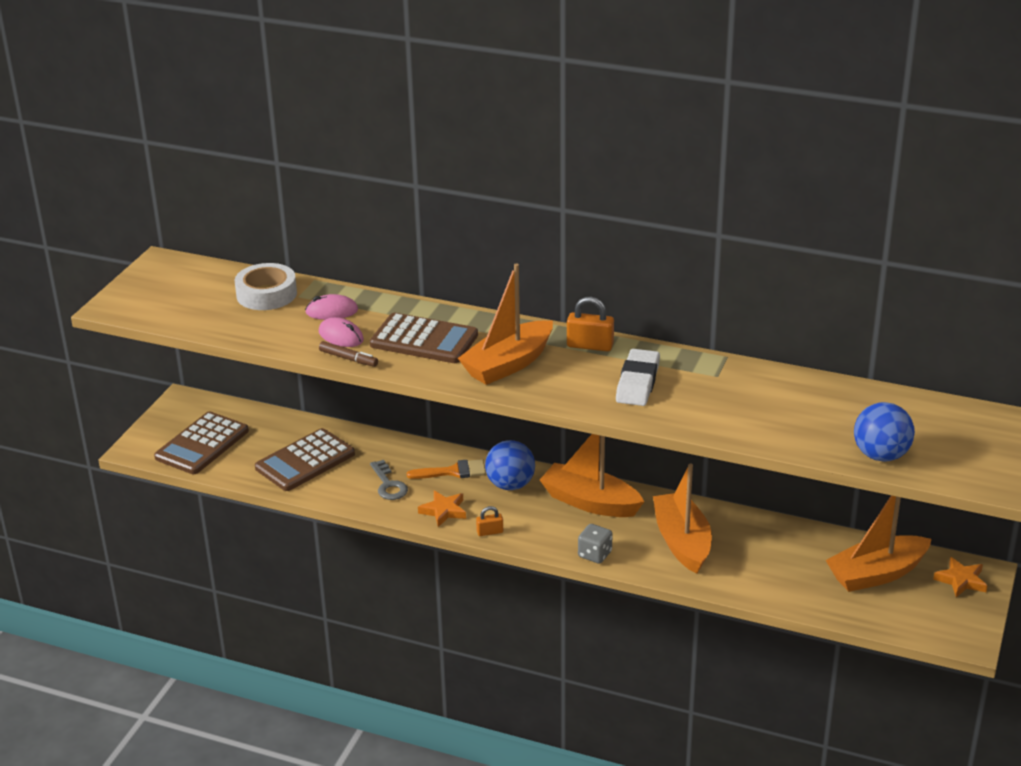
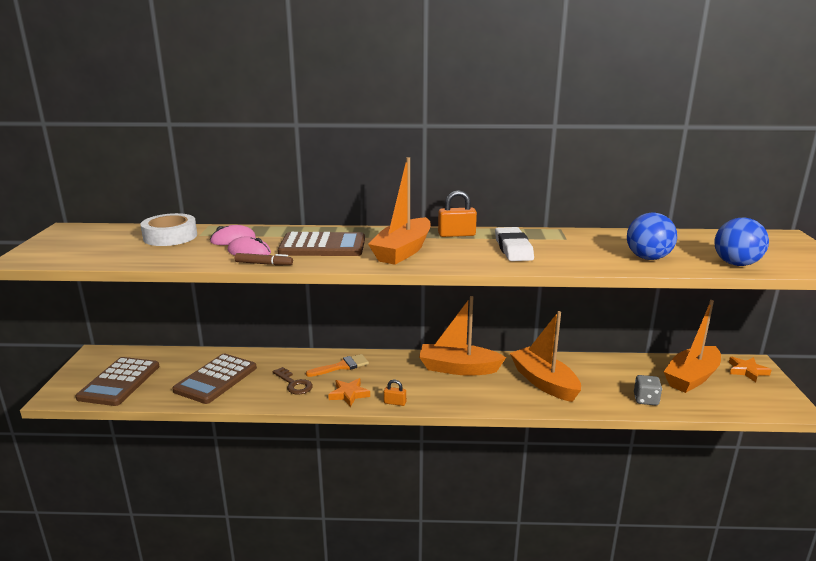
camera: 20 degrees left, 10 degrees down
grey key [370,460,408,500] -> brown key [272,367,313,395]
orange padlock [476,506,503,536] -> orange padlock turned 45 degrees clockwise [384,380,406,406]
blue ball [485,440,535,490] -> blue ball moved to [627,213,677,260]
grey dice [578,524,612,564] -> grey dice moved to [634,375,662,405]

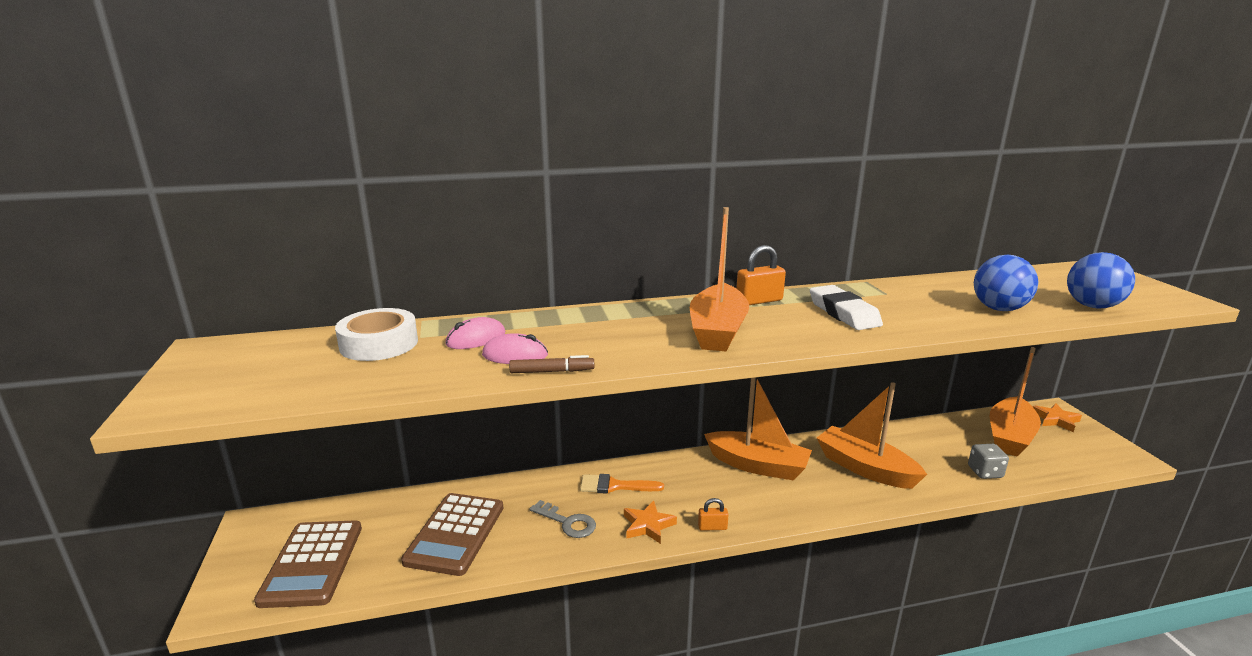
camera: 15 degrees left, 0 degrees up
brown key [272,367,313,395] -> grey key [529,500,596,538]
brown calculator [278,232,365,256] -> none
orange brush [306,354,369,377] -> orange brush turned 135 degrees counterclockwise [580,474,664,494]
orange boat [419,296,506,376] -> orange boat turned 150 degrees counterclockwise [704,378,812,481]

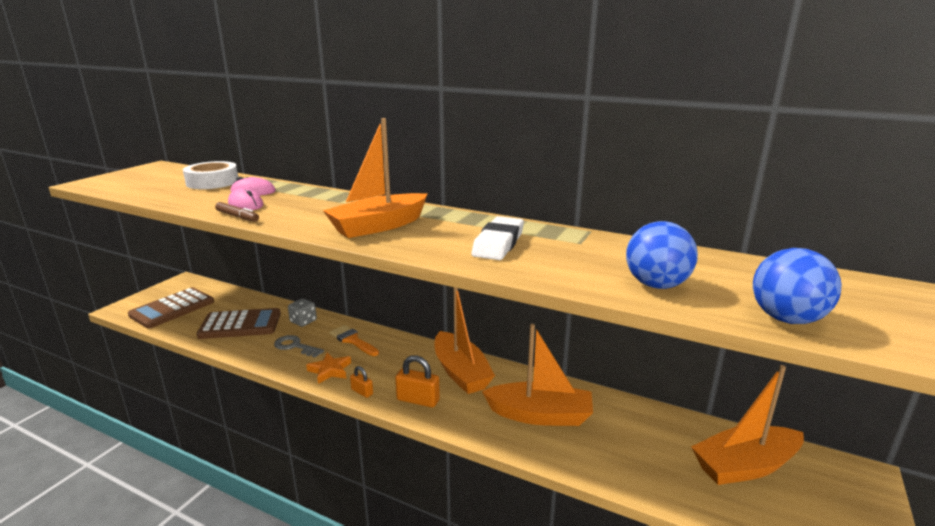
camera: 40 degrees right, 0 degrees up
brown calculator [401,493,503,576] -> brown calculator turned 150 degrees counterclockwise [197,308,281,339]
grey key [529,500,596,538] -> grey key turned 135 degrees clockwise [274,335,324,358]
orange padlock [736,245,786,305] -> orange padlock moved to [395,355,440,408]
orange boat [817,382,927,489] -> orange boat turned 105 degrees clockwise [482,324,593,426]
grey dice [968,444,1009,479] -> grey dice moved to [288,298,317,327]
orange star [1032,403,1082,432] -> none

